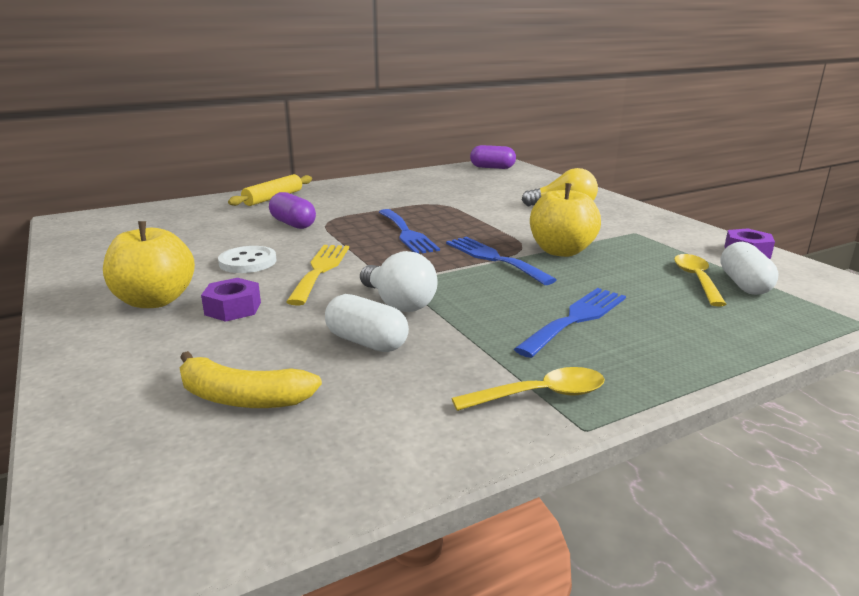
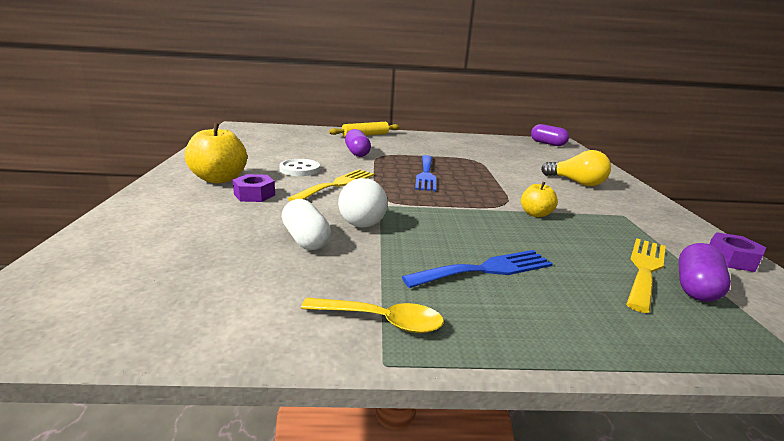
camera: 25 degrees right, 0 degrees up
yellow banana [180,351,322,408] -> none
blue fork [446,237,557,285] -> none
yellow apple [530,183,601,257] -> yellow apple [521,182,558,217], size x0.56
yellow spoon [674,254,727,306] -> yellow fork [626,238,666,313]
white capsule [720,242,778,295] -> purple capsule [678,243,731,302]

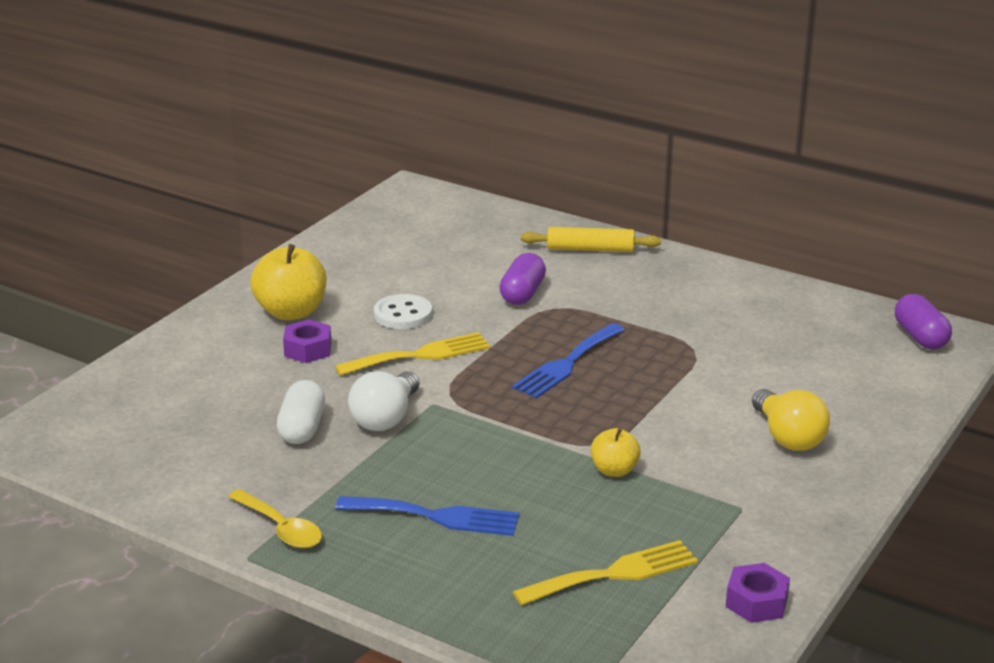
camera: 35 degrees right, 5 degrees up
purple capsule [678,243,731,302] -> none

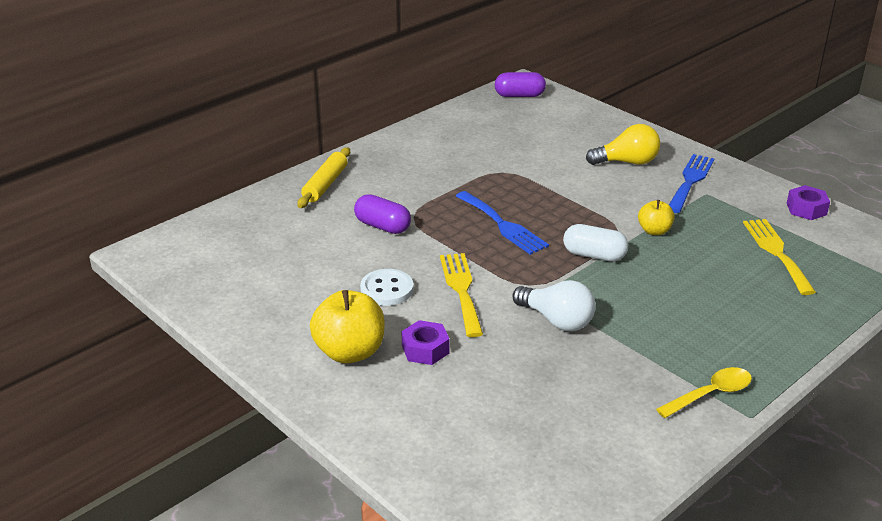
camera: 75 degrees left, 5 degrees up
white capsule [277,380,325,444] -> white capsule moved to [563,224,628,262]
blue fork [335,496,519,536] -> blue fork moved to [669,154,714,213]

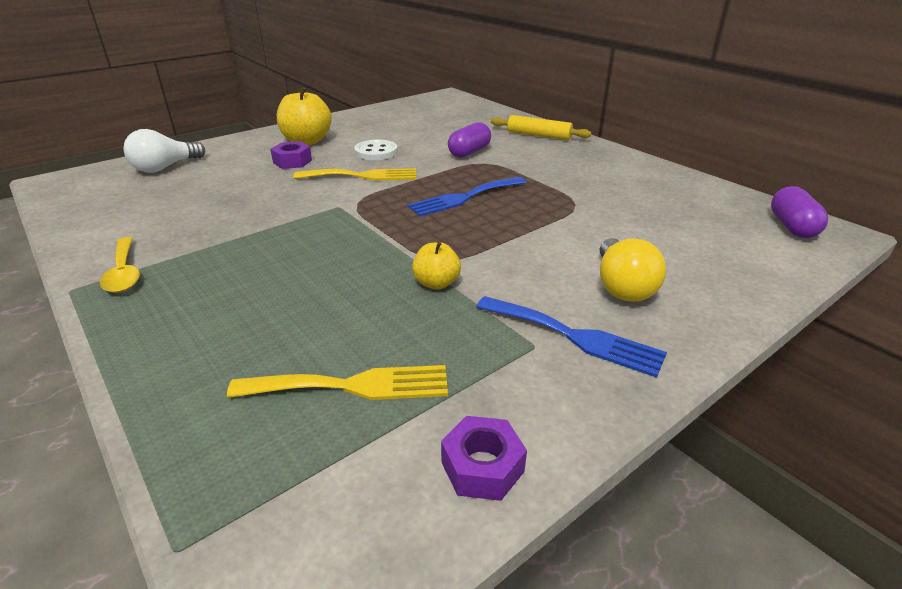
camera: 95 degrees right, 0 degrees up
white light bulb [512,280,596,331] -> white light bulb moved to [123,129,205,173]
white capsule [563,224,628,262] -> none

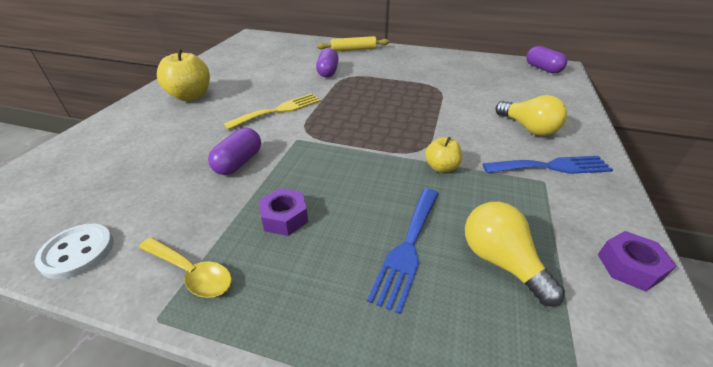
camera: 35 degrees left, 5 degrees up
white light bulb [123,129,205,173] -> none
yellow fork [227,365,448,400] -> yellow light bulb [465,202,565,306]
purple nut [270,141,312,169] -> purple nut moved to [259,188,308,236]
white button [354,139,398,160] -> white button moved to [34,224,114,279]
blue fork [407,177,527,216] -> blue fork moved to [367,188,439,315]
none -> purple capsule [208,128,261,175]

